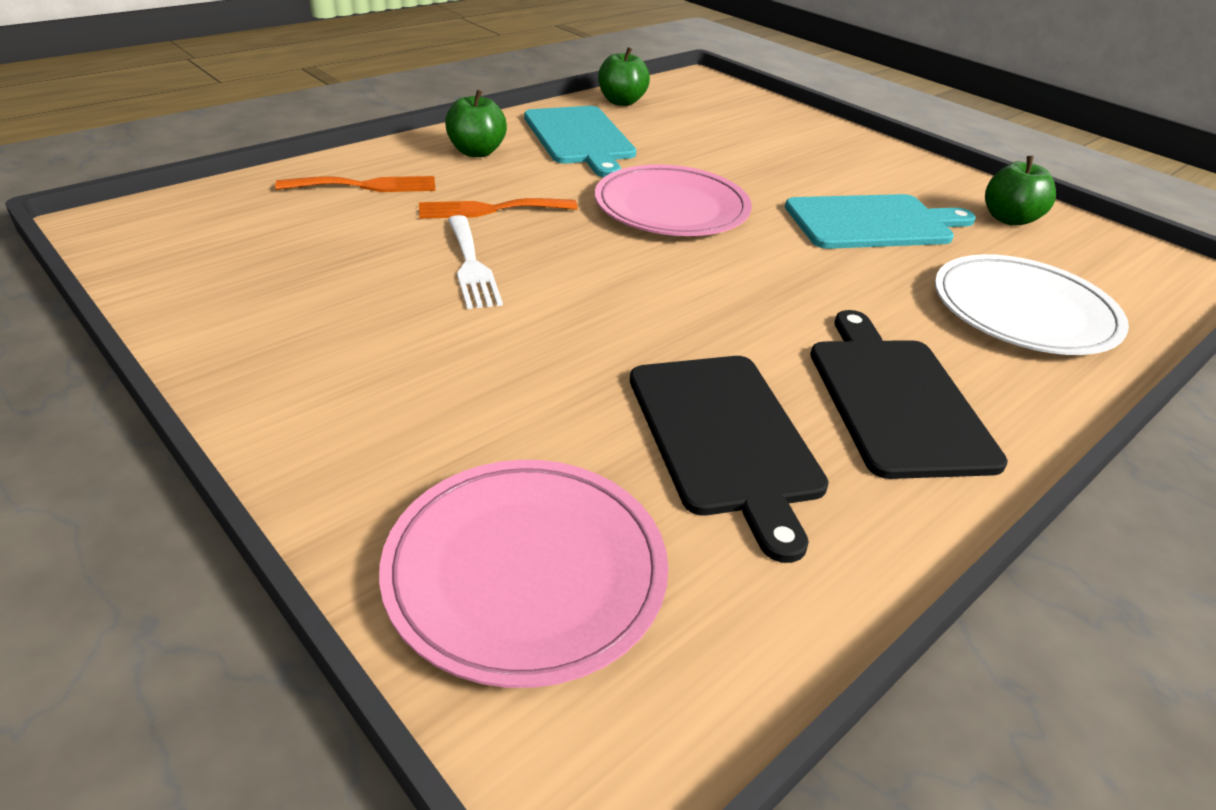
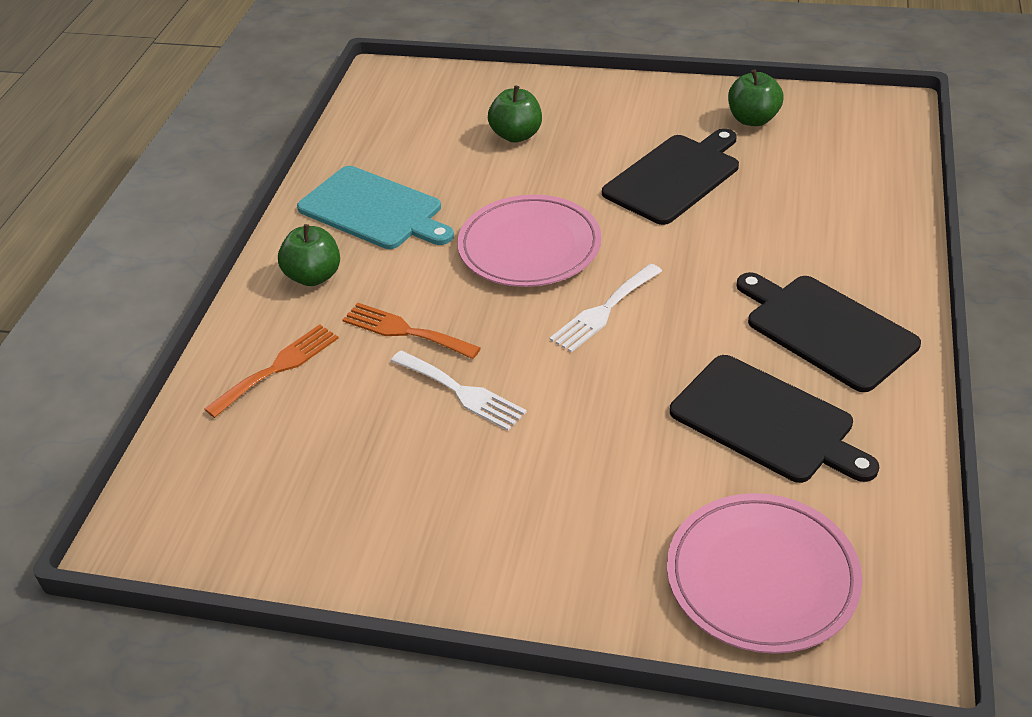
camera: 30 degrees left, 5 degrees up
orange fork [419,198,578,219] -> orange fork turned 75 degrees clockwise [342,303,481,359]
green apple [598,47,650,106] -> green apple moved to [488,85,542,143]
turquoise cutting board [785,194,976,249] -> black cutting board [602,128,739,225]
white plate [935,254,1129,355] -> none
none -> white fork [550,264,662,353]

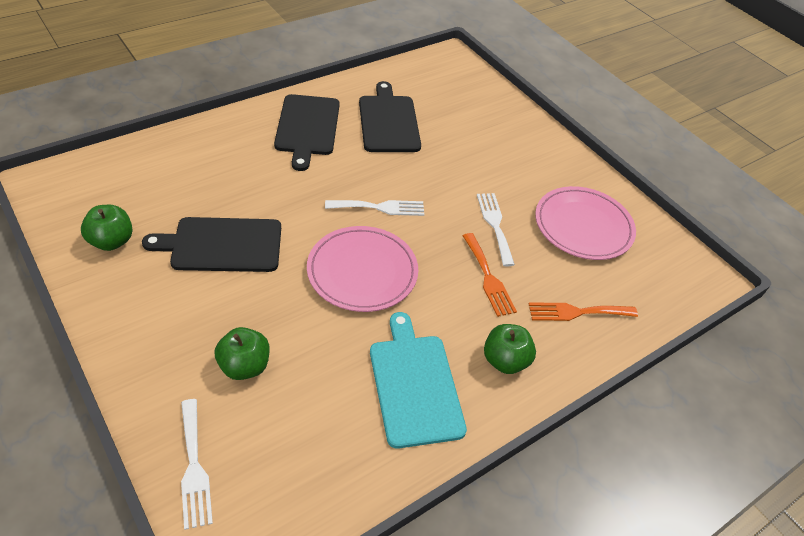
camera: 145 degrees left, 5 degrees up
pink plate [667,493,863,654] -> pink plate moved to [535,186,636,260]
none -> white fork [181,399,213,530]

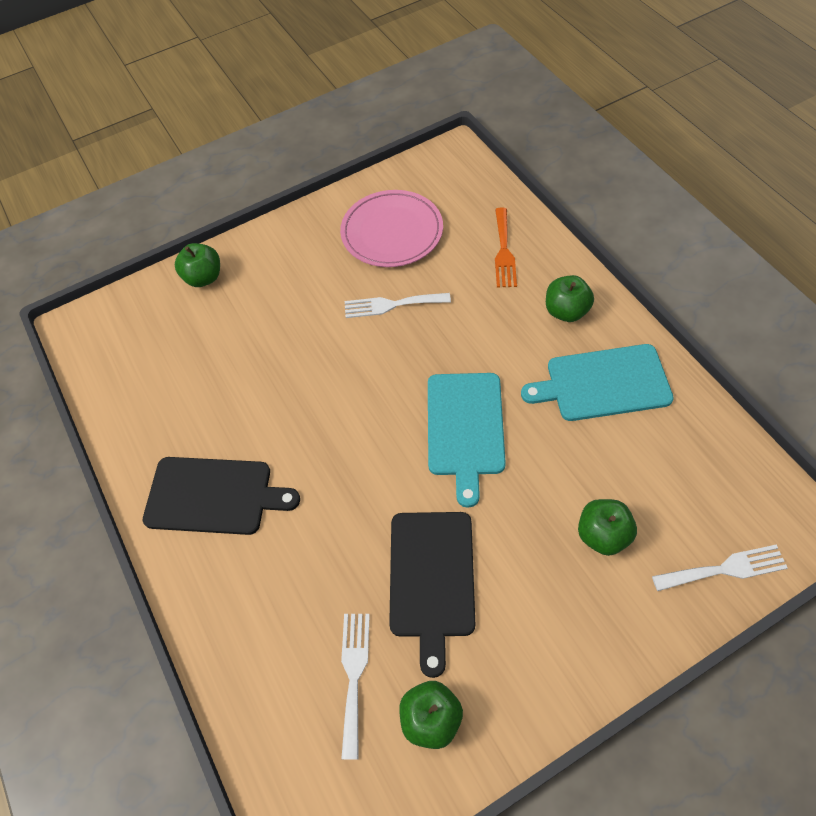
camera: 75 degrees left, 10 degrees up
pink plate [307,226,418,312] -> turquoise cutting board [428,373,506,508]
white fork [325,200,424,216] -> white fork moved to [341,614,370,759]
black cutting board [359,81,421,152] -> none
orange fork [463,233,517,317] -> none
none -> green apple [175,243,220,287]

